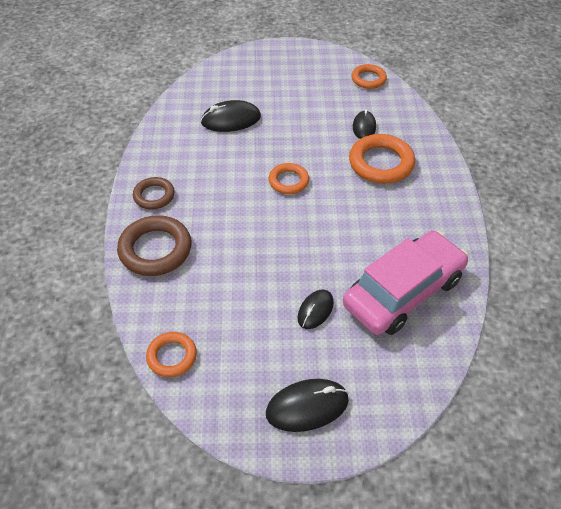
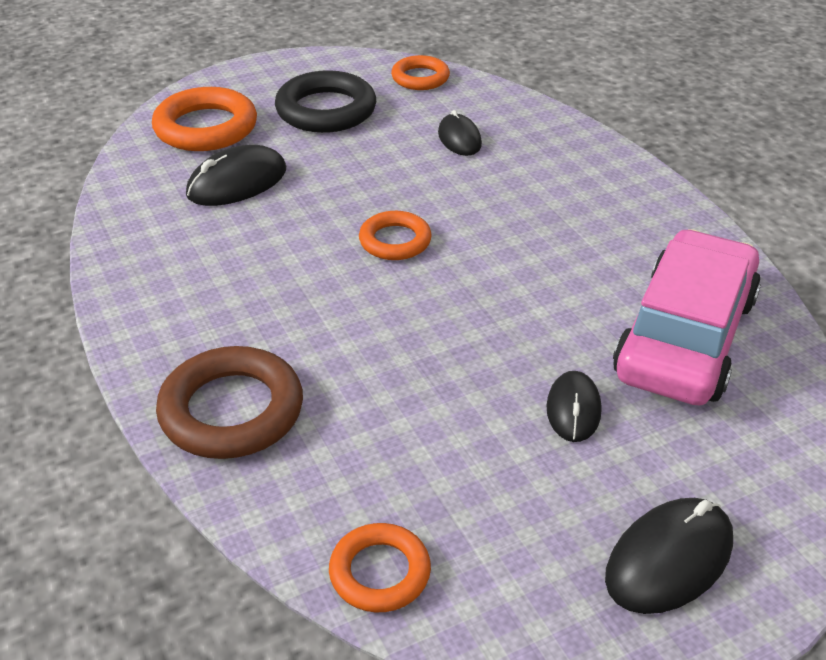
camera: 25 degrees left, 10 degrees down
brown ring [133,177,175,209] -> none
orange ring [349,134,415,184] -> orange ring moved to [152,87,257,151]
none -> black ring [275,70,376,133]

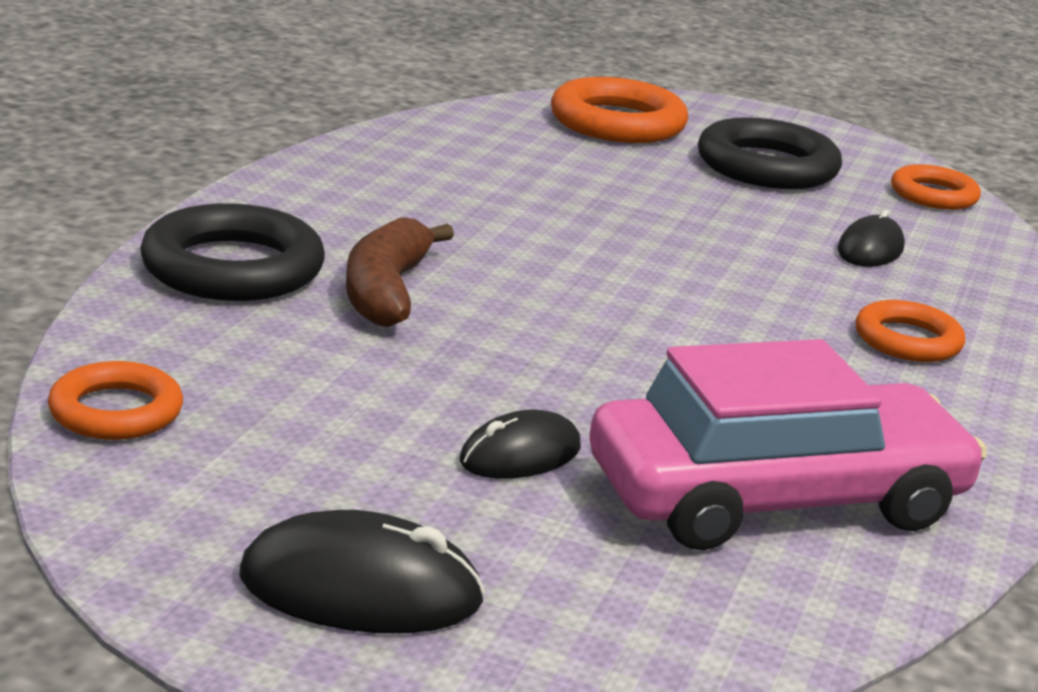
camera: 45 degrees right, 15 degrees down
brown ring [156,346,303,459] -> black ring [140,203,325,301]
black mouse [186,145,286,206] -> none
orange ring [359,211,432,260] -> orange ring moved to [856,300,965,362]
none -> brown banana [346,217,454,327]

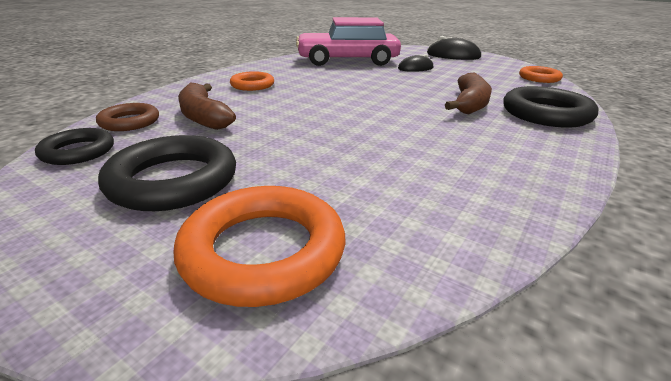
camera: 165 degrees left, 5 degrees up
black mouse [837,210,905,267] -> brown banana [178,83,236,130]
orange ring [891,164,981,210] -> black ring [35,128,114,165]
none -> brown ring [96,103,159,131]

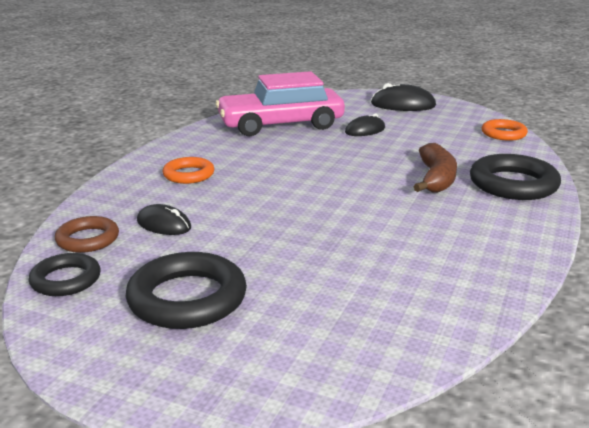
camera: 10 degrees left, 5 degrees down
orange ring [174,186,345,307] -> none
brown banana [178,83,236,130] -> black mouse [137,204,191,235]

